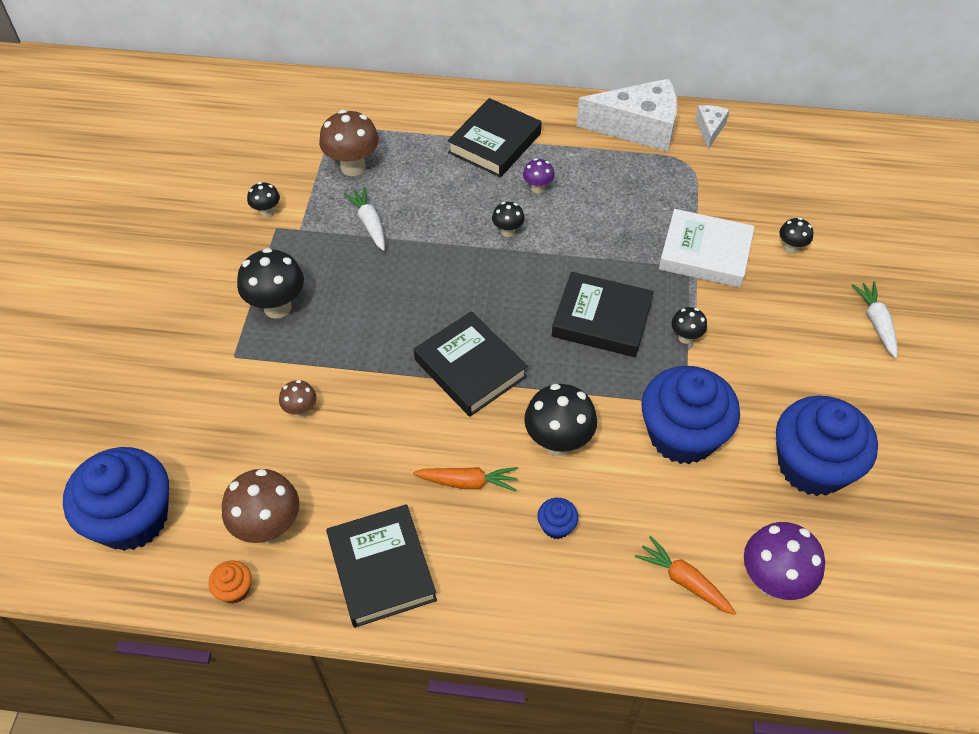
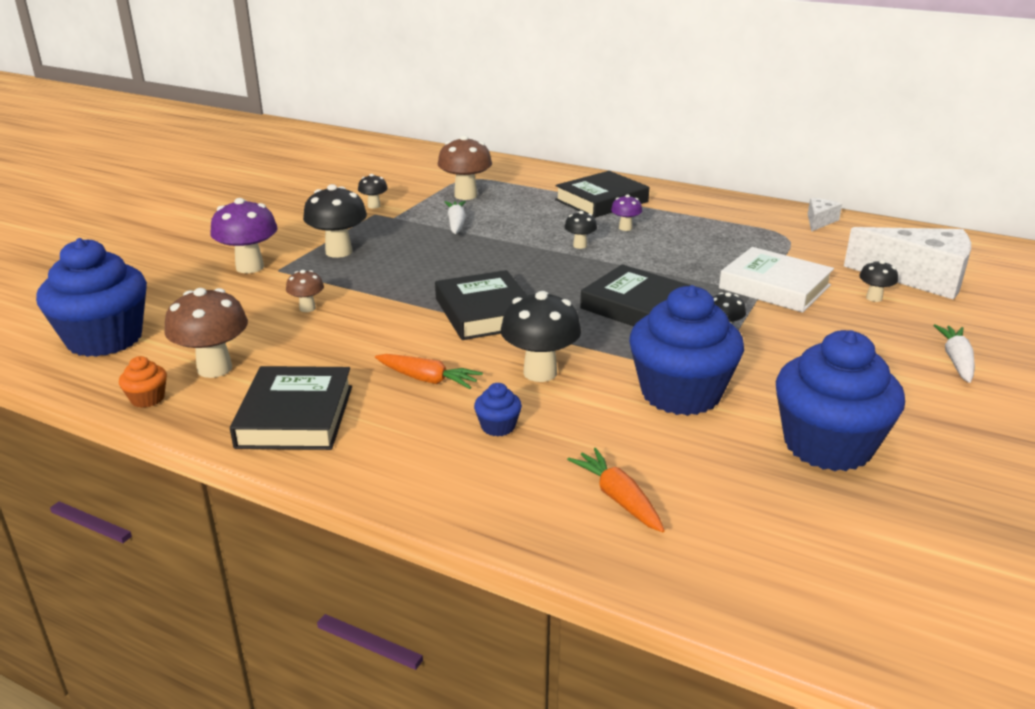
camera: 20 degrees right, 25 degrees down
white cheese [576,78,678,152] -> white cheese moved to [844,227,971,300]
purple mushroom [744,522,825,600] -> purple mushroom moved to [210,198,278,273]

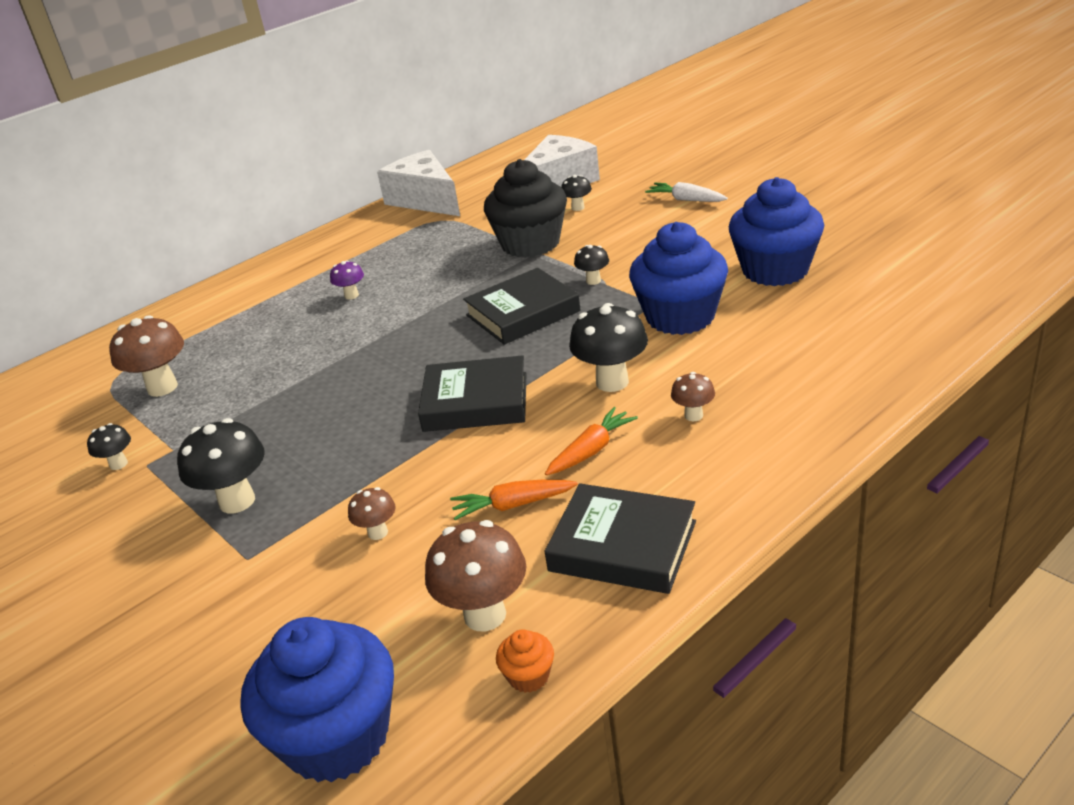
camera: 65 degrees left, 5 degrees up
purple mushroom [210,198,278,273] -> none
white carrot [445,201,466,234] -> none
blue cupcake [474,383,522,437] -> brown mushroom [671,372,715,421]
black book [555,171,649,218] -> none
black mushroom [564,211,597,249] -> none
orange carrot [567,448,665,532] -> orange carrot moved to [450,480,578,520]
white book [719,247,834,313] -> black cupcake [484,159,567,258]
white cheese [808,198,842,232] -> white cheese [377,150,460,216], size x2.11

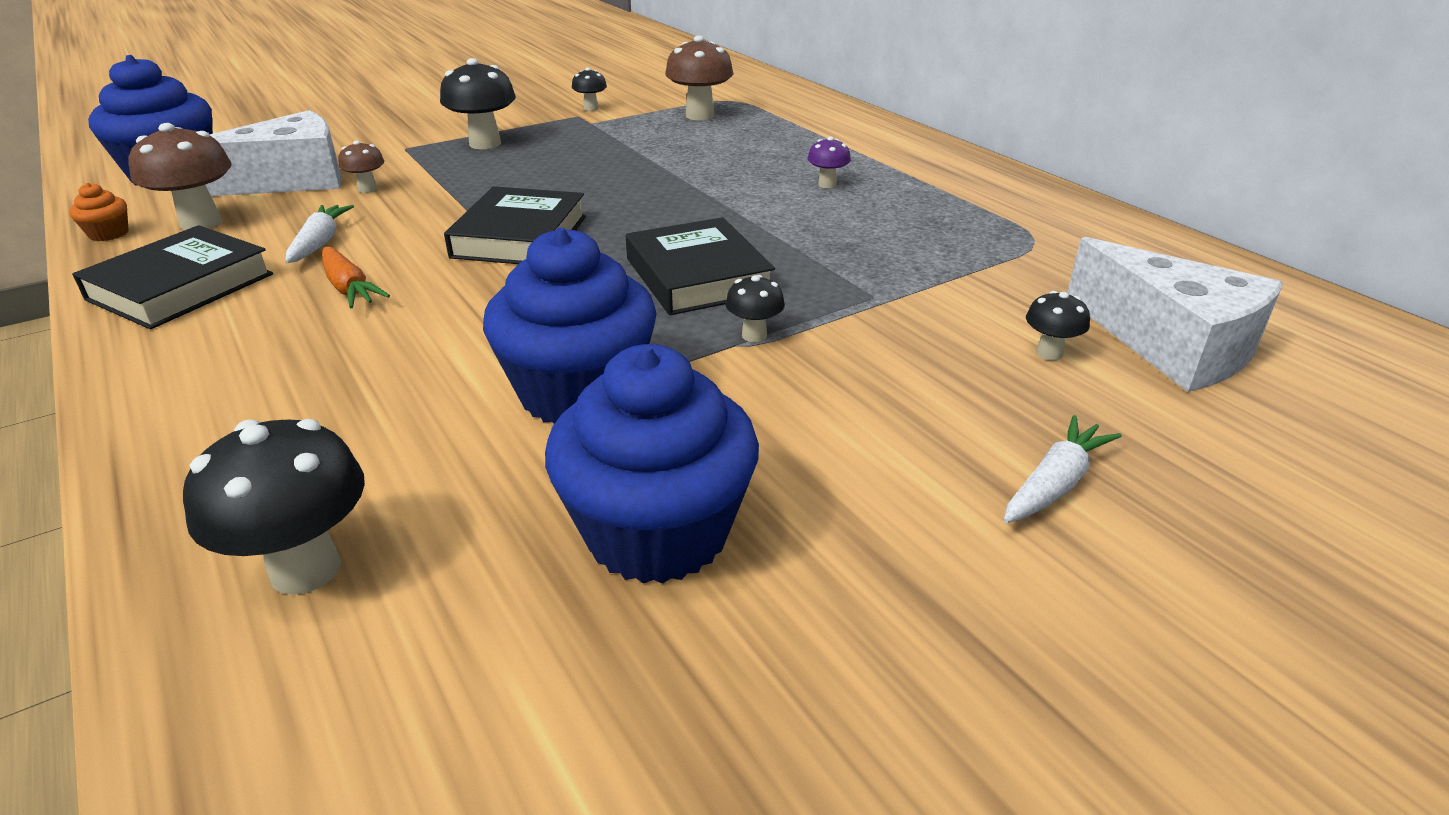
camera: 95 degrees right, 0 degrees up
white cheese [377,150,460,216] -> white cheese moved to [206,110,342,196]
orange carrot [450,480,578,520] -> white carrot [285,205,354,263]
black cupcake [484,159,567,258] -> none
black mushroom [569,303,648,392] -> black mushroom moved to [183,419,365,595]
brown mushroom [671,372,715,421] -> none

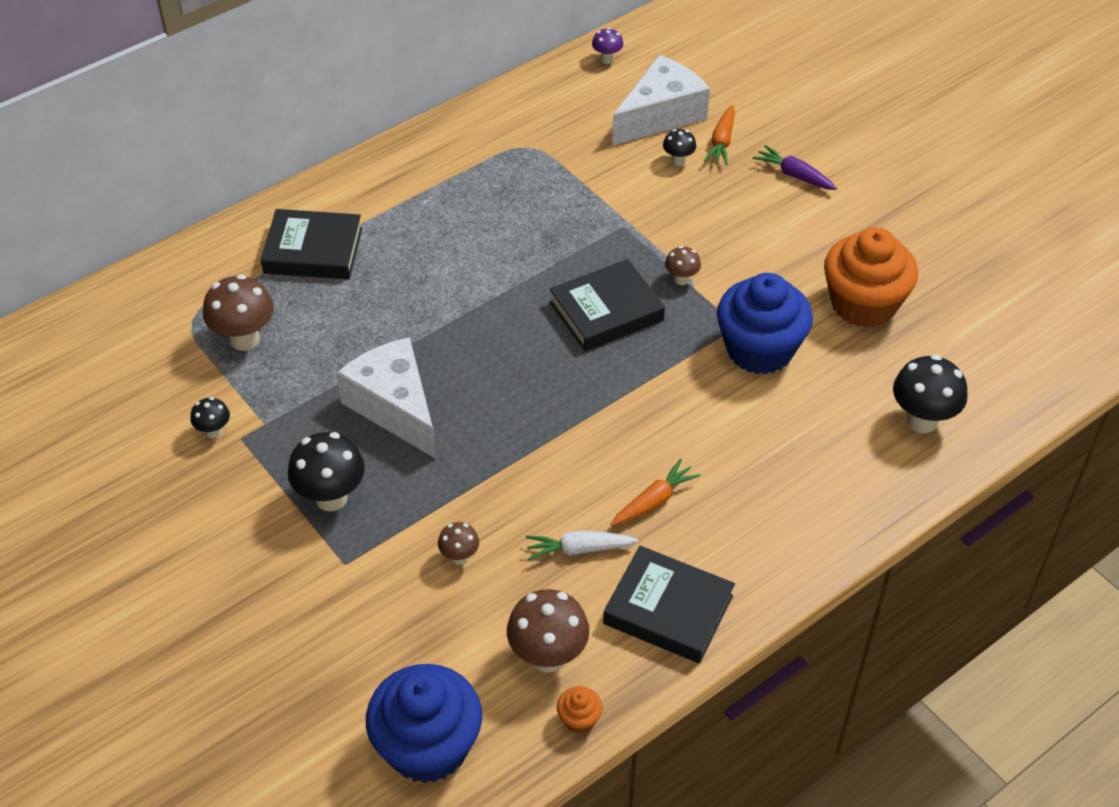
camera: 95 degrees left, 15 degrees up
white cheese [206,110,342,196] -> white cheese moved to [336,337,436,459]
black book [444,186,586,264] -> black book moved to [261,209,362,279]
blue cupcake [545,344,759,584] -> orange cupcake [824,227,918,328]
black mushroom [725,275,785,342] -> brown mushroom [665,246,701,285]
purple mushroom [807,136,851,188] -> purple mushroom moved to [592,28,623,64]
white carrot [1004,415,1122,523] -> purple carrot [753,145,837,190]
none -> orange carrot [704,105,735,165]

